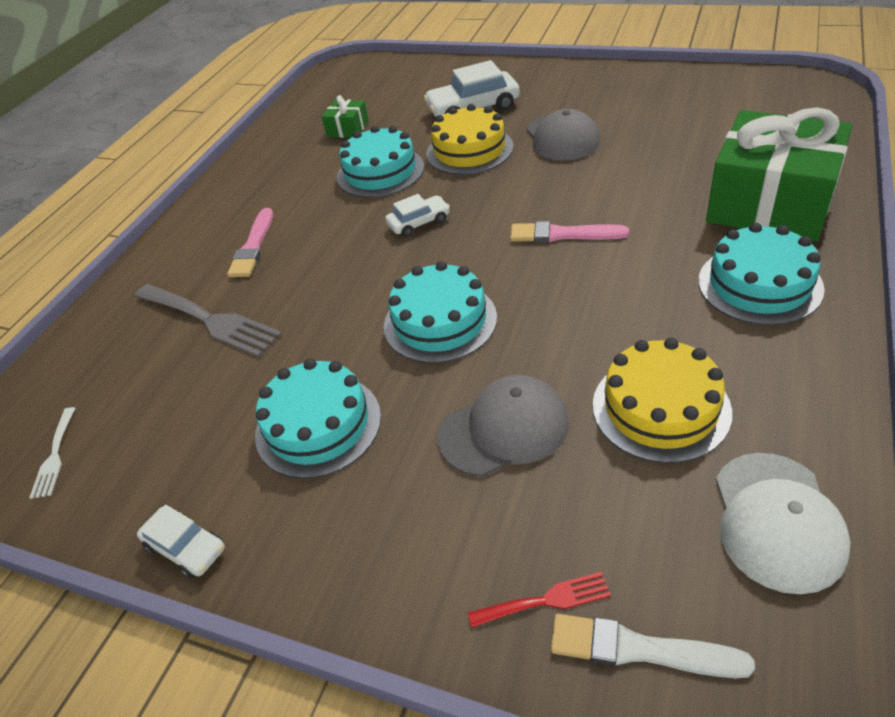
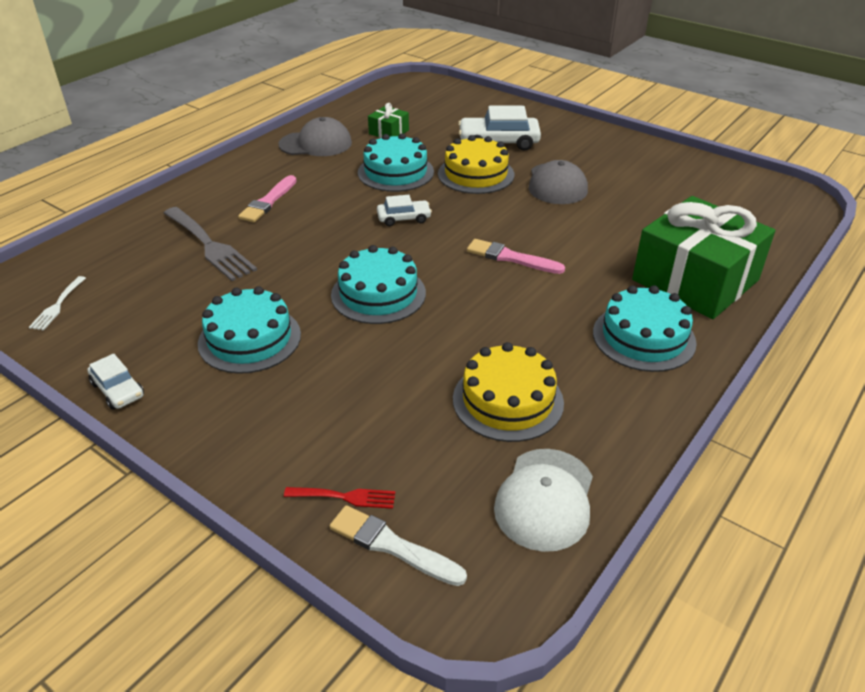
camera: 10 degrees right, 5 degrees down
grey cap [438,375,569,476] -> grey cap moved to [278,117,352,156]

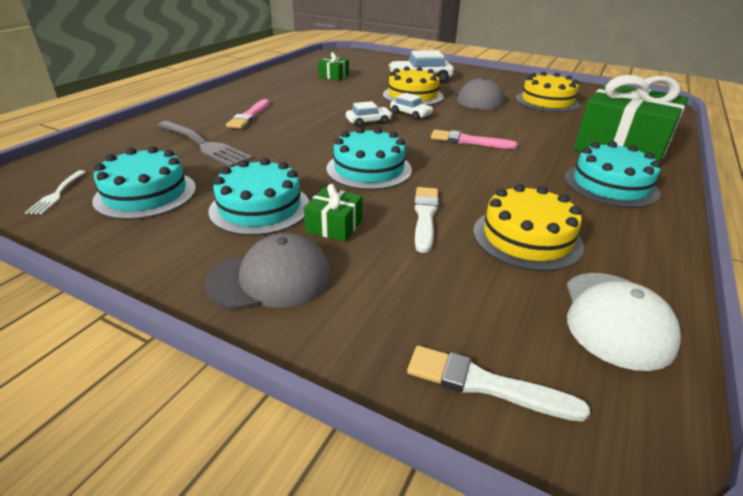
camera: 10 degrees left, 5 degrees down
white car [87,354,144,410] -> white car moved to [390,93,433,120]
grey cap [278,117,352,156] -> grey cap moved to [204,233,331,310]
red fork [284,487,395,509] -> none
turquoise cake [358,133,434,192] -> turquoise cake moved to [92,146,196,220]
none -> green gift [304,184,362,242]
none -> white brush [414,187,439,253]
none -> yellow cake [516,71,580,112]

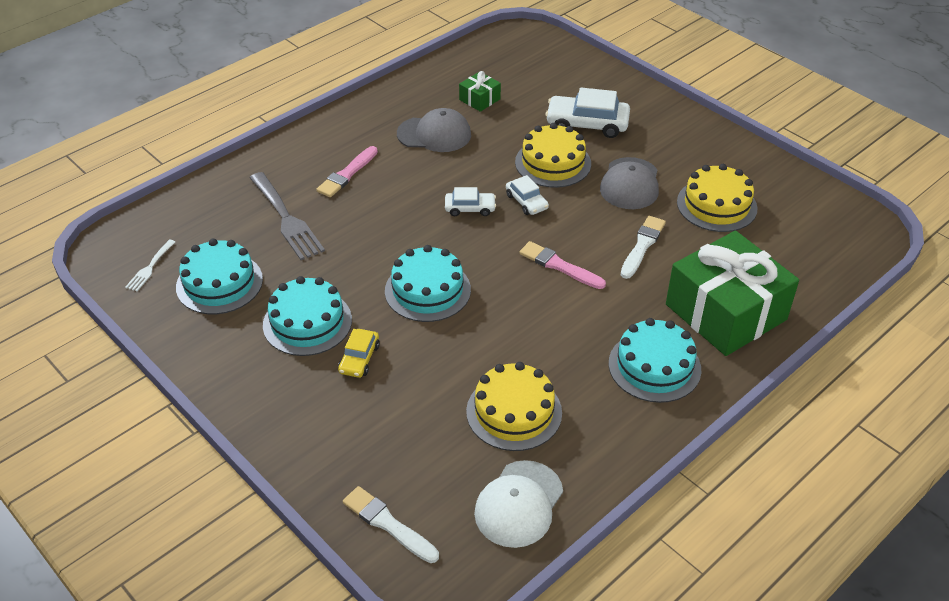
camera: 20 degrees right, 10 degrees up
grey cap [204,233,331,310] -> grey cap moved to [397,108,471,152]
green gift [304,184,362,242] -> yellow car [338,329,380,378]
white brush [414,187,439,253] -> white brush moved to [621,216,666,279]

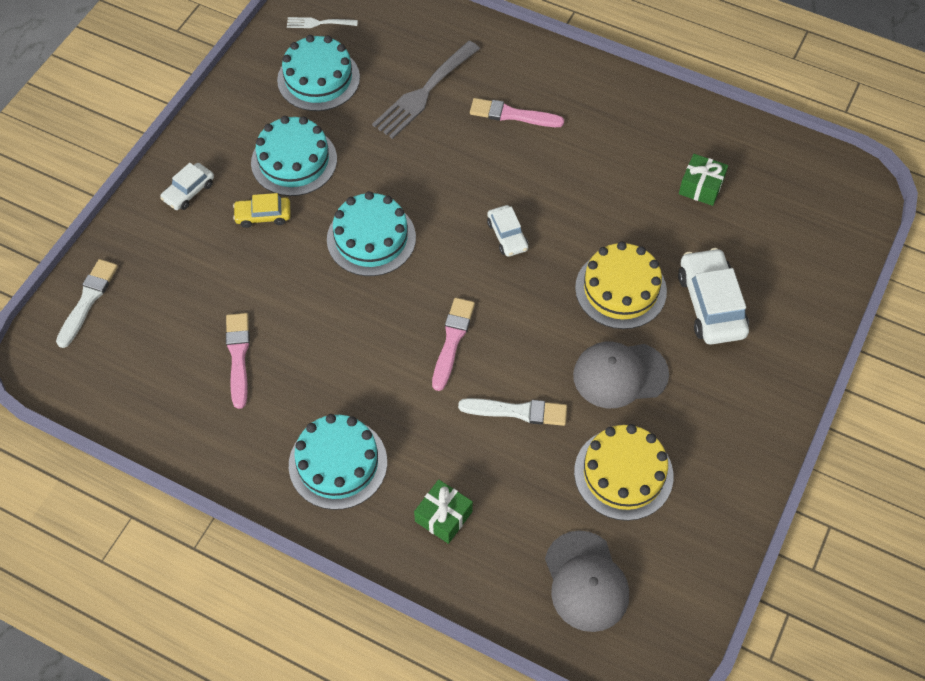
camera: 70 degrees right, 15 degrees up
grey cap [397,108,471,152] -> grey cap moved to [545,530,629,632]
yellow cake [466,362,562,451] -> pink brush [226,313,250,409]
white cap [474,460,563,548] -> none
white car [506,175,549,215] -> white car moved to [160,163,214,210]
green gift [666,231,799,356] -> green gift [414,479,473,544], size x0.42

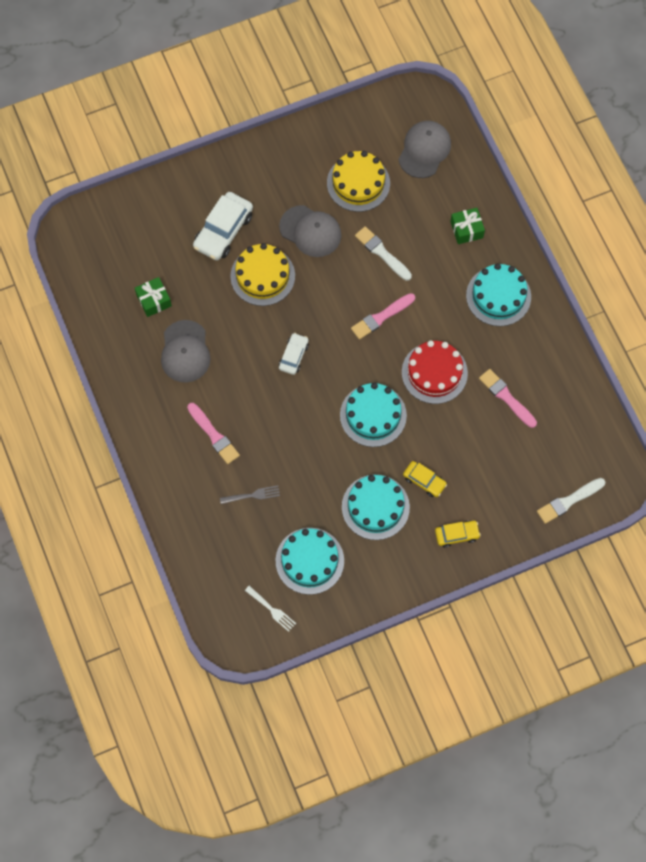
camera: 140 degrees left, 10 degrees up
white car [160,163,214,210] -> yellow car [435,520,481,548]
pink brush [226,313,250,409] -> pink brush turned 105 degrees clockwise [479,369,537,428]
grey fork [372,41,480,139] -> grey fork [220,485,280,504], size x0.51
none -> grey cap [161,320,210,383]
none -> red cake [402,340,468,404]

